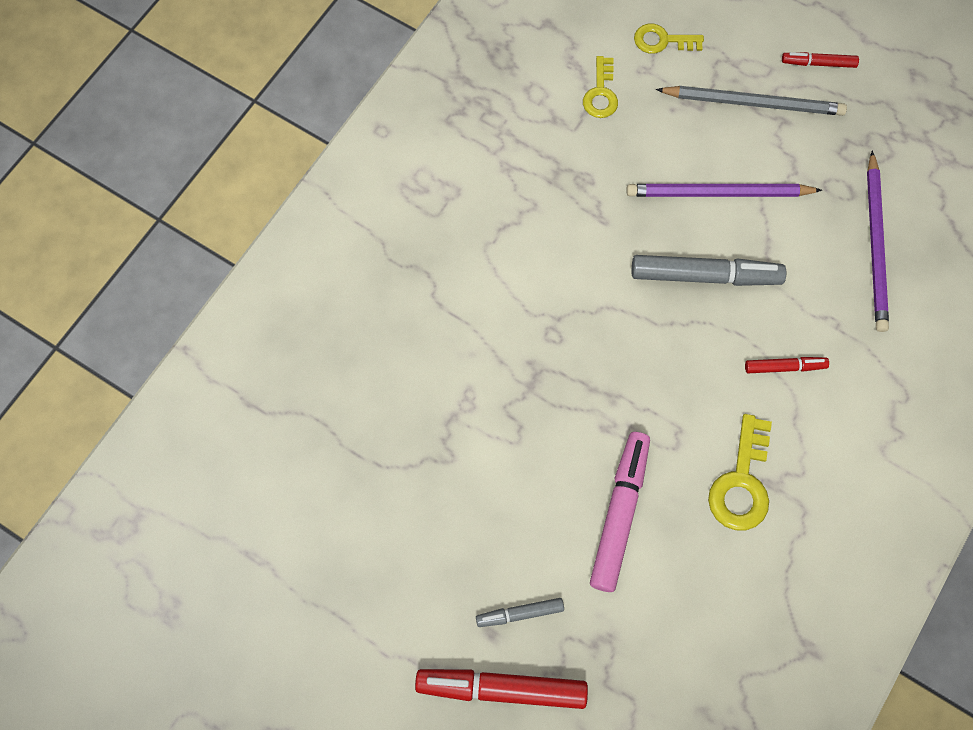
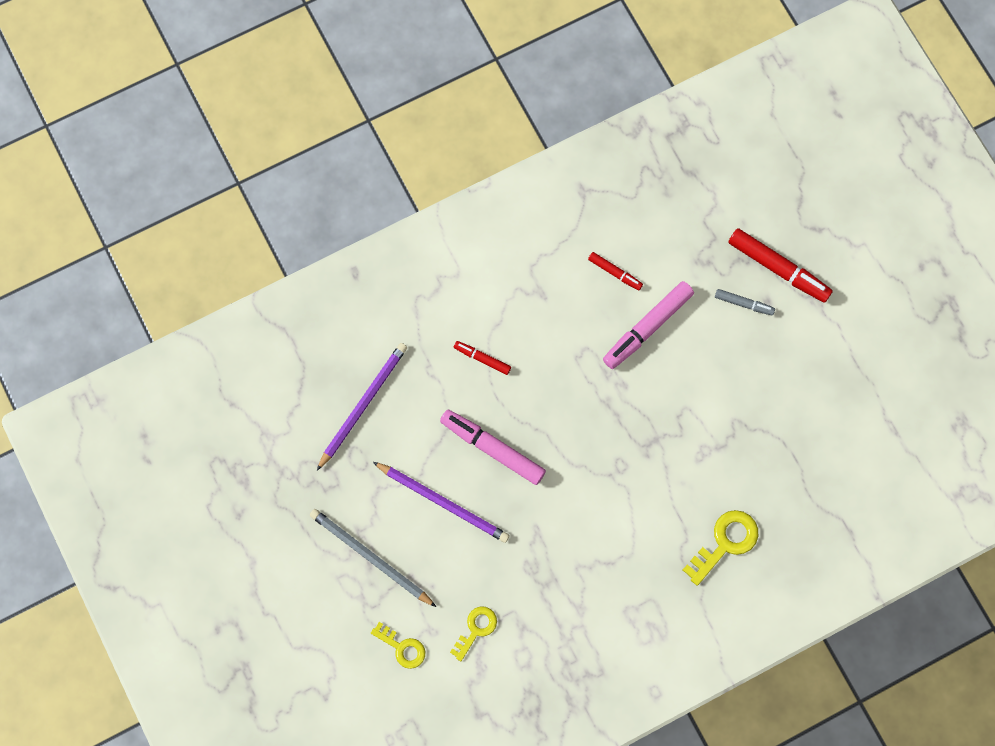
camera: 150 degrees left, 5 degrees up
grey marker [632,255,786,286] -> pink marker [440,409,546,485]
yellow key [708,414,772,531] -> yellow key moved to [683,510,758,586]
red marker [782,52,859,68] -> red marker moved to [588,252,643,290]

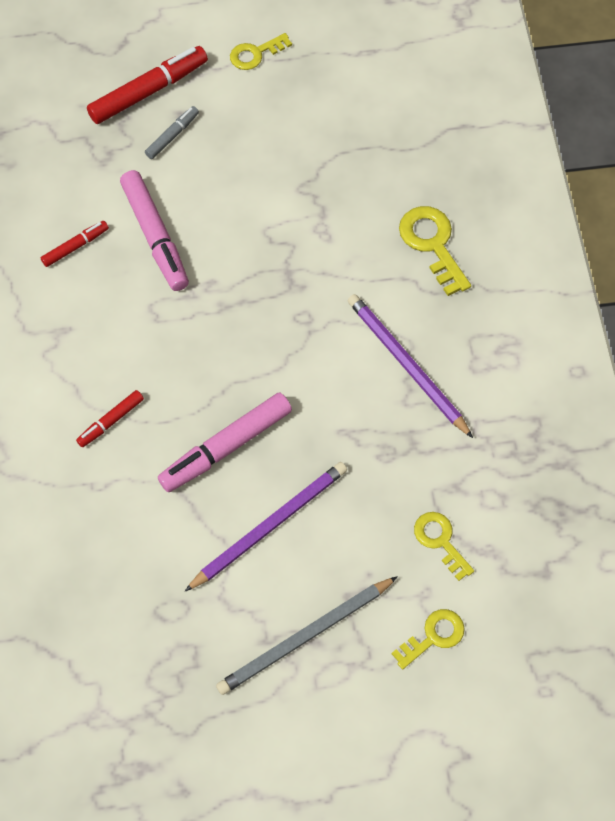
camera: 70 degrees left, 10 degrees down
purple pencil [317,343,407,471] -> purple pencil moved to [347,294,473,438]
none -> yellow key [230,33,292,70]

